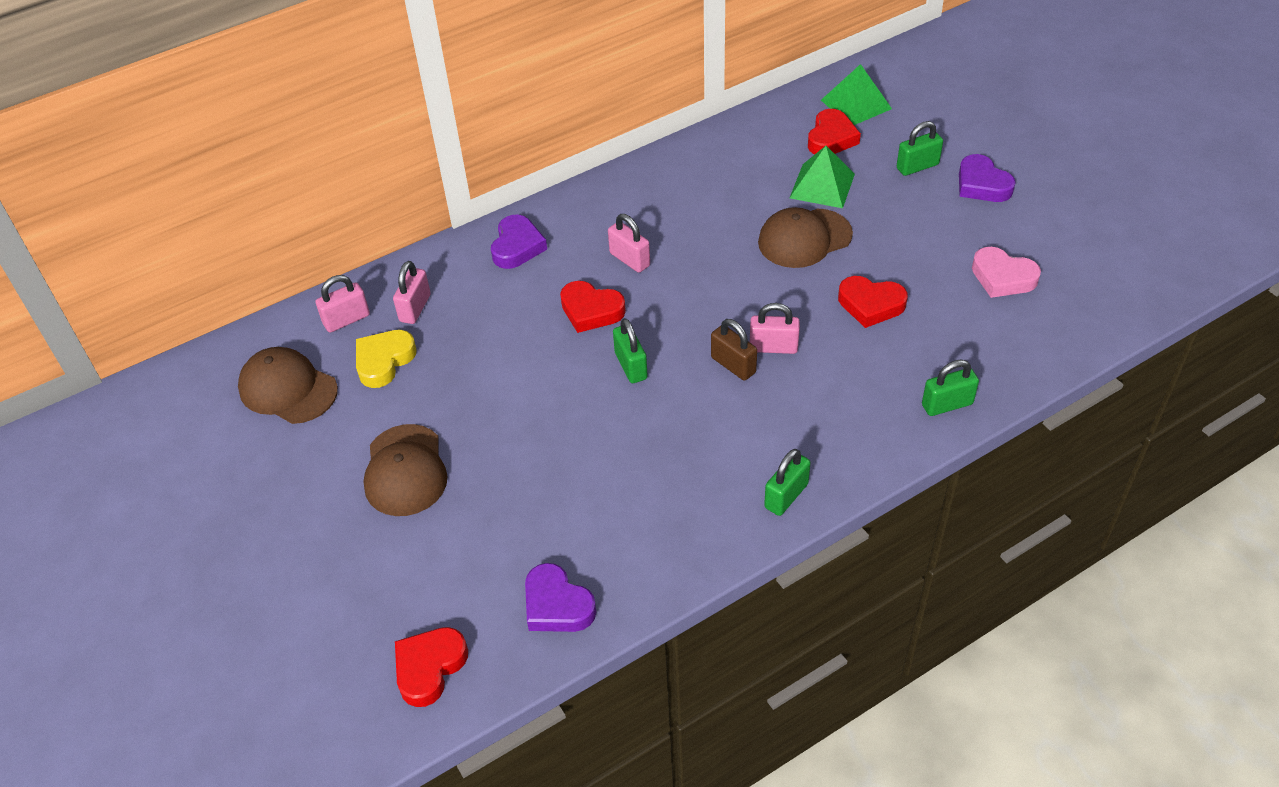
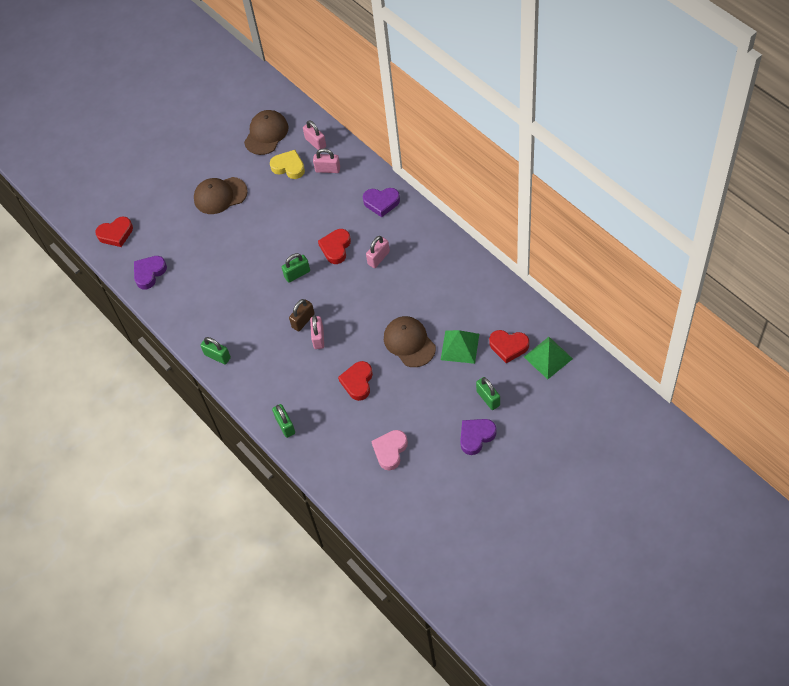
camera: 85 degrees right, 10 degrees up
red heart [395,627,468,707] -> red heart turned 135 degrees clockwise [95,216,133,247]

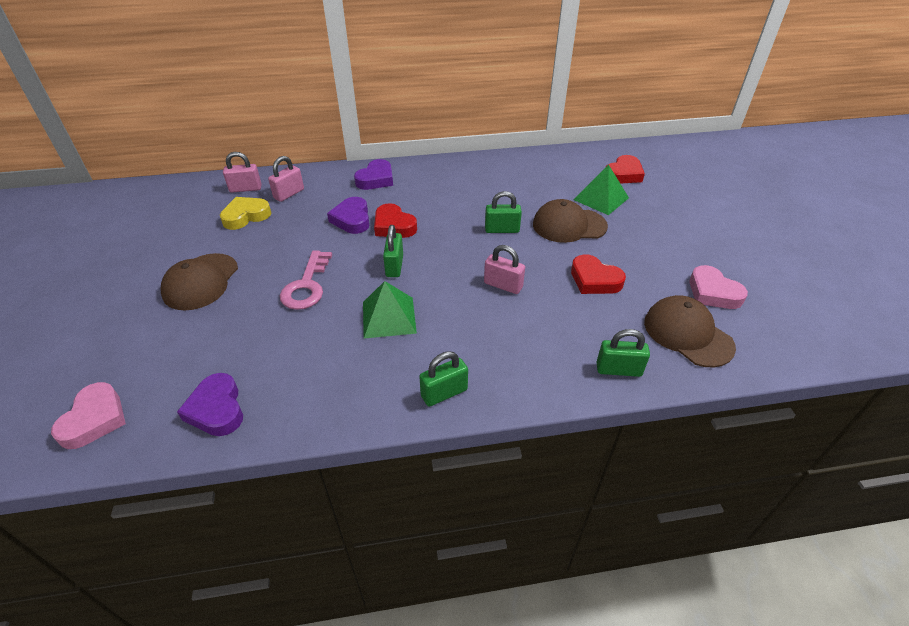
camera: 65 degrees left, 15 degrees down
red heart [95,216,133,247] -> pink heart [51,382,126,449]
brown cap [244,110,288,155] -> brown cap moved to [644,295,736,367]
brown padlock [289,299,315,332] -> none
pink padlock [366,236,390,268] -> none
purple heart [460,419,497,455] -> purple heart moved to [327,197,370,234]
green padlock [476,377,500,410] -> green padlock moved to [485,191,522,233]
green pyramid [524,337,573,379] -> green pyramid moved to [363,281,417,339]
none -> pink key [280,250,332,310]

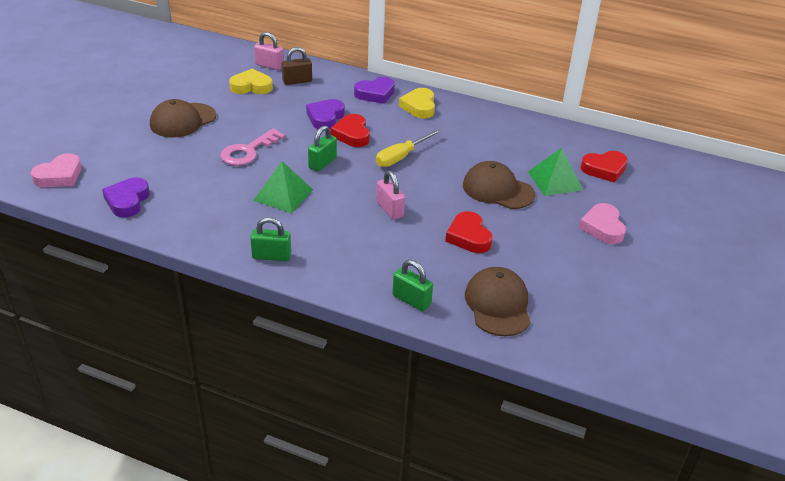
camera: 30 degrees right, 5 degrees down
pink padlock [268,156,304,202] -> brown padlock [282,47,312,85]
green padlock [485,191,522,233] -> none
pink heart [689,265,748,309] -> pink heart moved to [579,203,626,244]
none -> yellow screwdriver [376,129,442,167]
none -> yellow heart [399,88,435,119]

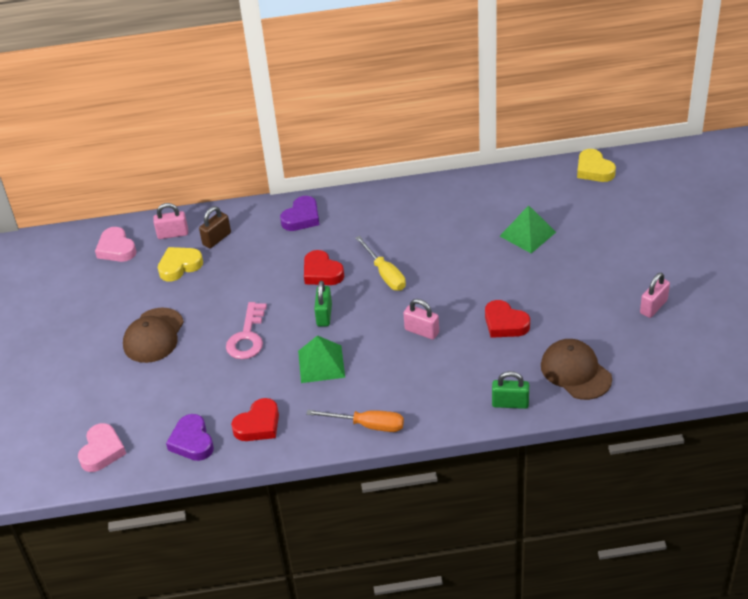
camera: 25 degrees left, 5 degrees up
green padlock [250,217,291,261] -> orange screwdriver [306,410,404,432]
purple heart [306,99,345,129] -> none
yellow screwdriver [376,129,442,167] -> yellow screwdriver turned 45 degrees counterclockwise [355,236,406,291]
yellow heart [399,88,435,119] -> yellow heart moved to [577,149,616,182]
brown cap [463,161,535,209] -> none
pink heart [579,203,626,244] -> pink heart moved to [95,227,137,262]
red heart [580,151,628,183] -> red heart moved to [231,398,279,441]
none -> pink padlock [640,273,670,318]

